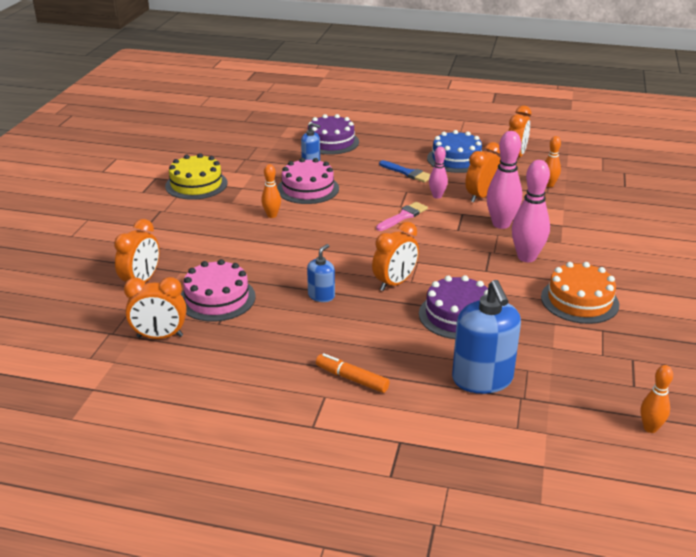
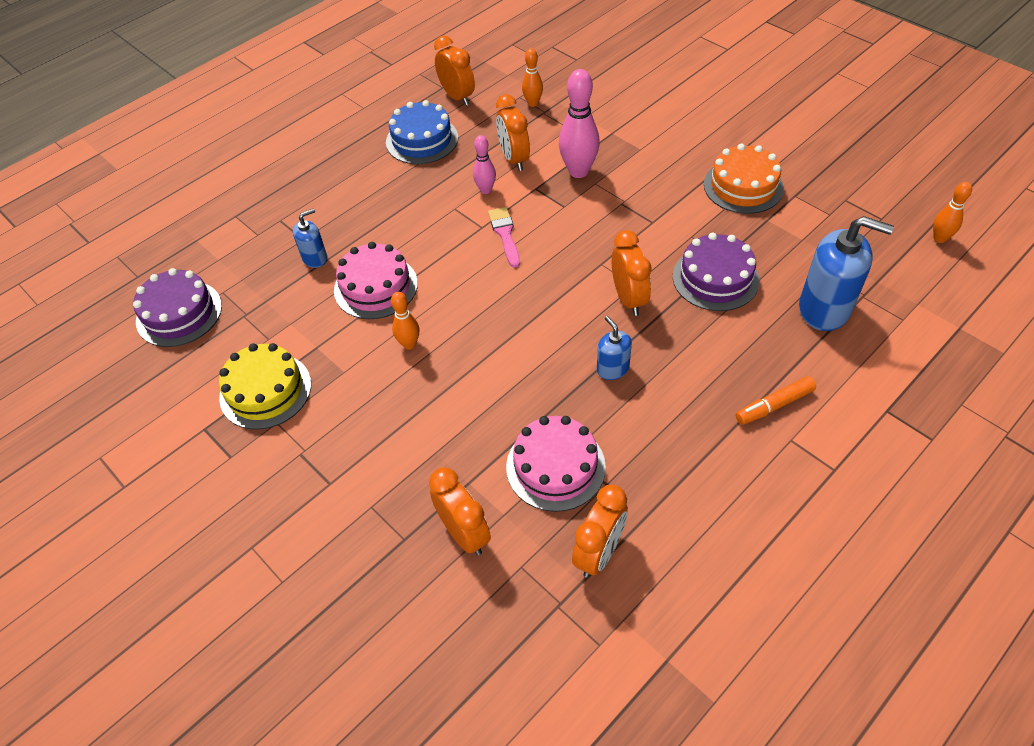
camera: 55 degrees left, 20 degrees up
purple cake [308,114,359,155] -> purple cake moved to [133,268,222,347]
blue brush [379,160,430,183] -> none
pink bowling pin [512,160,550,262] -> none

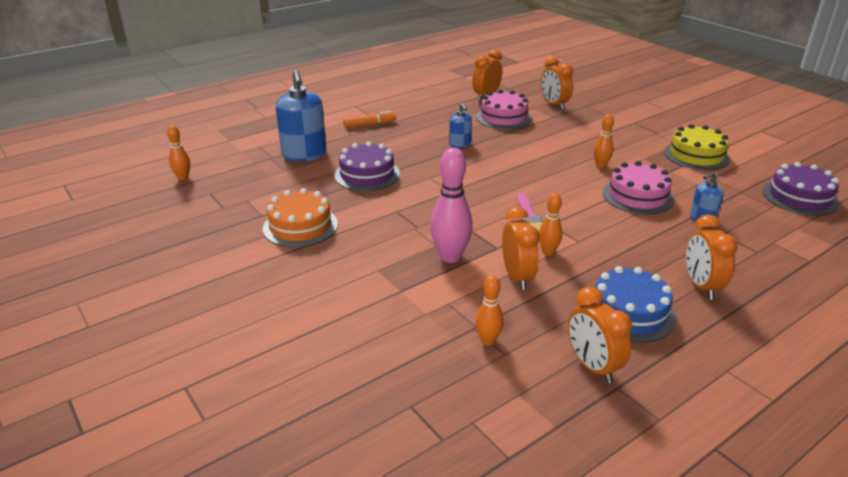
camera: 175 degrees left, 20 degrees down
pink bowling pin [473,135,496,194] -> orange bowling pin [539,193,562,256]
orange clock [612,230,652,316] -> orange clock moved to [686,214,738,299]
blue soap dispenser [799,216,894,331] -> blue soap dispenser turned 135 degrees counterclockwise [276,70,327,161]

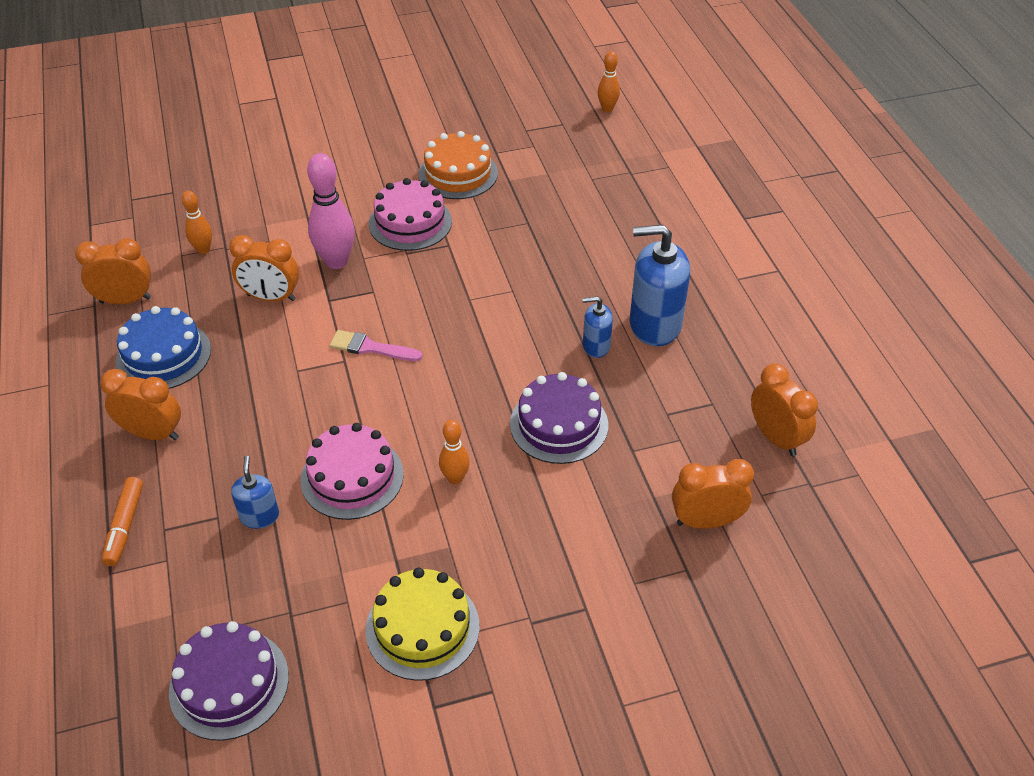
camera: 110 degrees right, 15 degrees up
blue soap dispenser [276,70,327,161] -> blue soap dispenser moved to [629,225,690,346]
purple cake [334,142,400,191] -> purple cake moved to [510,372,608,464]
orange marker [343,111,396,128] -> orange marker moved to [102,477,143,566]
pink cake [476,90,532,129] -> pink cake moved to [369,178,452,251]
orange bowling pin [539,193,562,256] -> none

